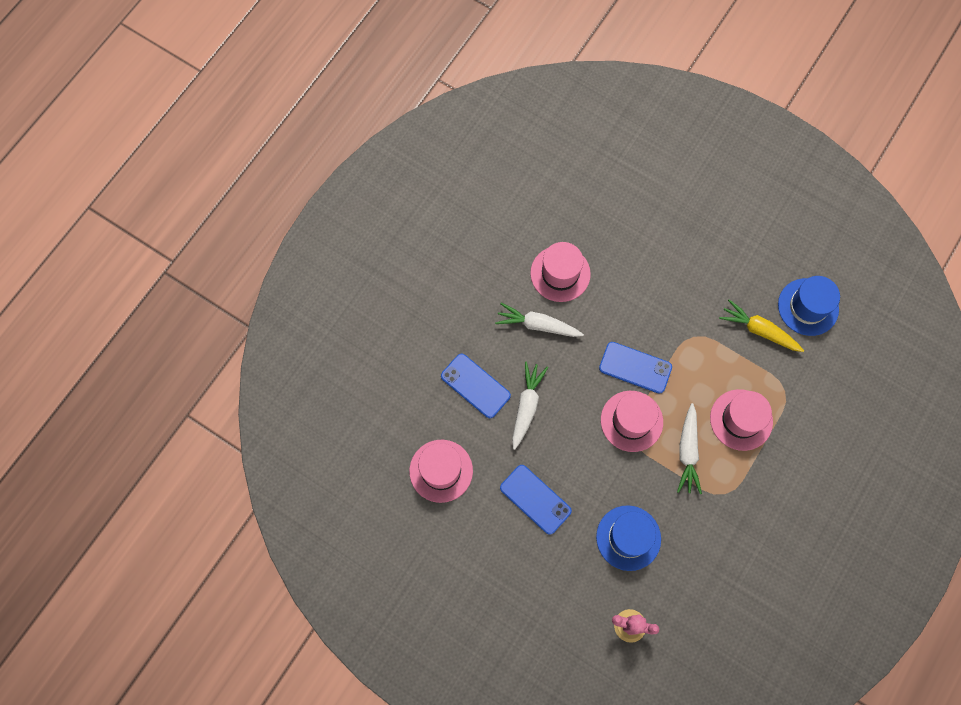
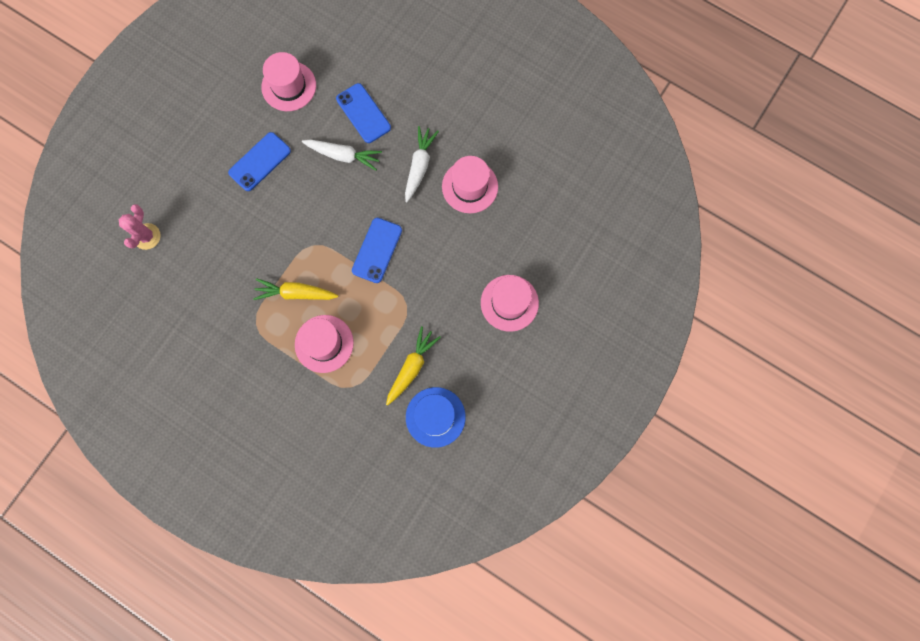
camera: 90 degrees right, 5 degrees up
blue phone [441,354,511,418] -> blue phone turned 75 degrees counterclockwise [336,83,391,143]
blue hat [596,505,661,571] -> none
pink hat [601,391,663,452] -> pink hat moved to [481,275,539,332]
white carrot [677,403,702,494] -> yellow carrot [253,278,338,300]

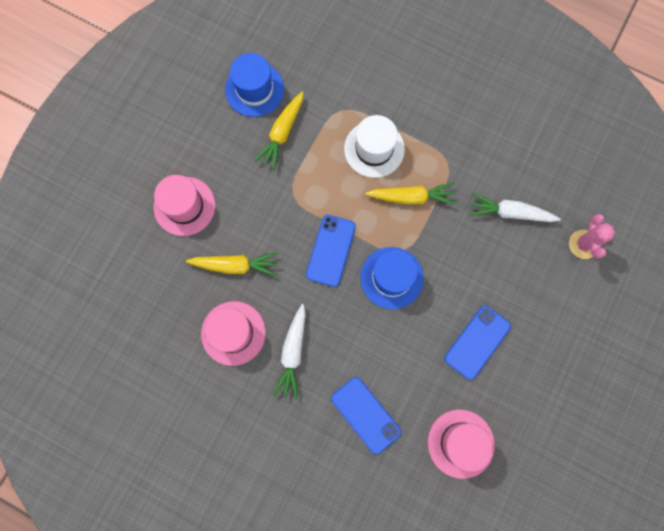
camera: 175 degrees right, 0 degrees up
pink hat [295,315,354,373] -> white hat [344,115,405,178]
white carrot [302,139,382,171] -> white carrot moved to [469,193,561,222]
none -> yellow carrot [186,252,278,276]
none -> blue hat [360,247,424,309]

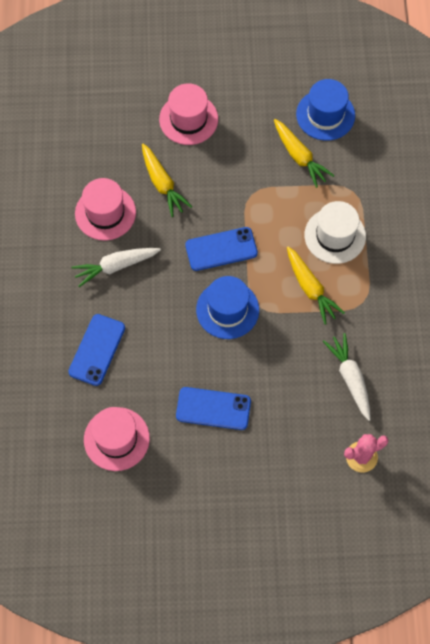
camera: 60 degrees right, 10 degrees down
yellow carrot [254,92,304,170] -> yellow carrot turned 120 degrees counterclockwise [274,119,335,188]

